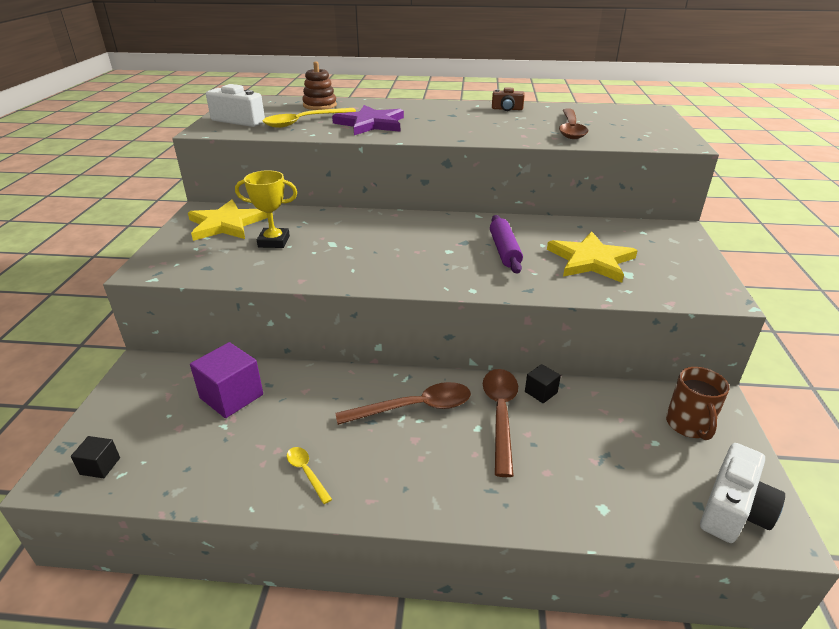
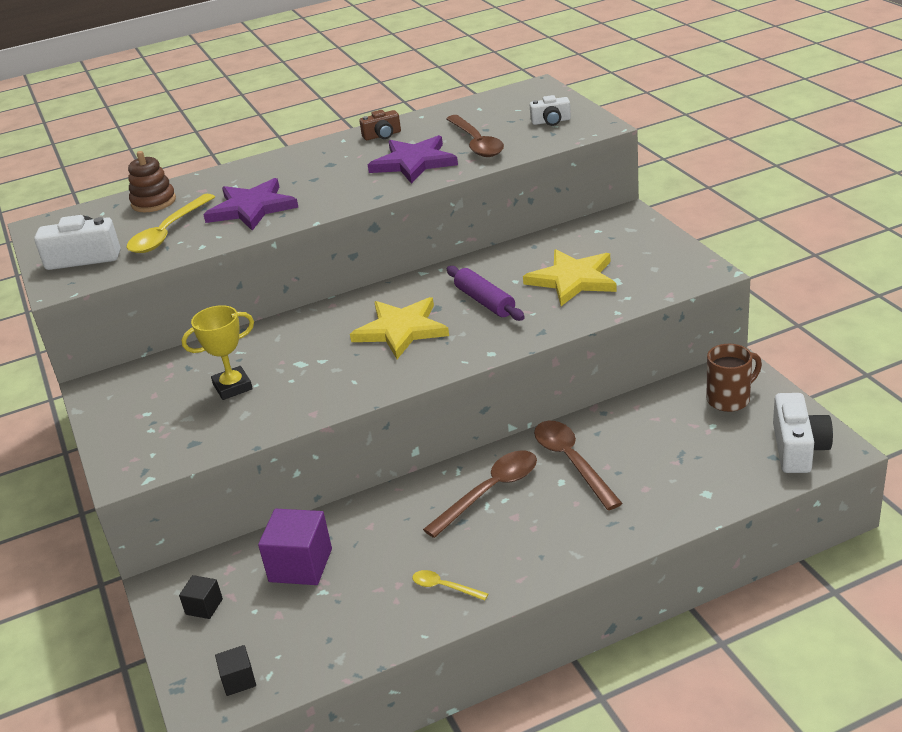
camera: 25 degrees left, 0 degrees up
yellow star [188,200,267,241] -> yellow star moved to [350,297,449,359]
black cube [525,364,561,403] -> black cube moved to [179,575,223,619]
brown mug [666,367,729,440] -> brown mug turned 90 degrees counterclockwise [706,344,762,412]
none -> purple star [368,135,458,184]
none -> white camera [529,95,571,126]

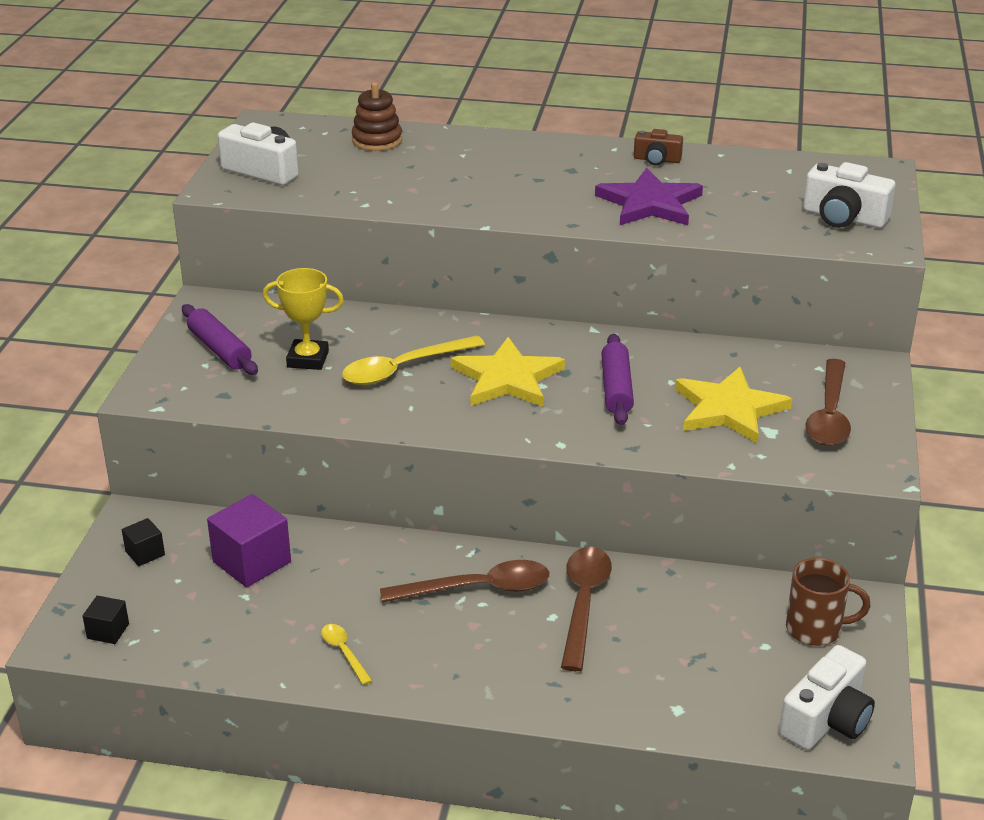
camera: 30 degrees right, 0 degrees up
yellow spoon [127,194,215,253] -> yellow spoon moved to [342,335,485,385]
purple star [203,178,299,231] -> none
brown spoon [446,115,504,157] -> brown spoon moved to [806,359,851,446]
white camera [529,95,571,126] -> white camera [803,162,896,228], size x1.67
none -> purple rolling pin [182,304,258,375]

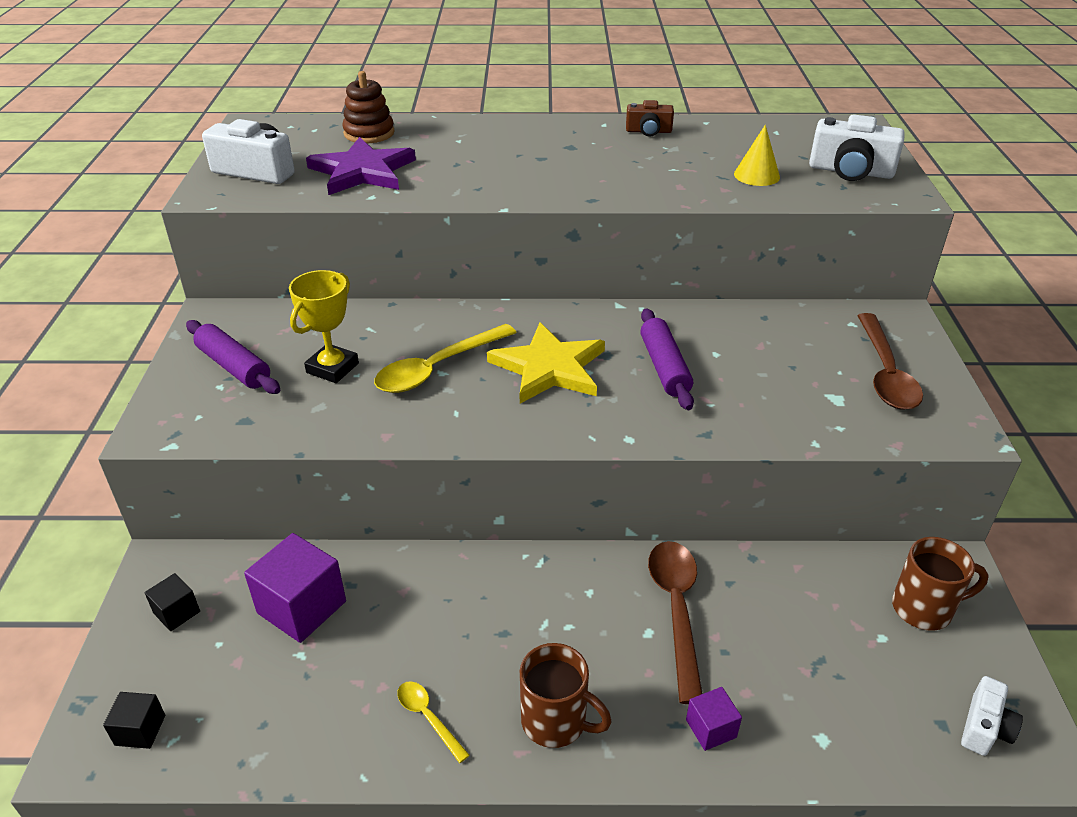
camera: 10 degrees left, 5 degrees up
yellow trophy [263,268,344,370] -> yellow trophy turned 60 degrees counterclockwise [289,270,359,383]
brown spoon [380,560,549,603] -> none
purple star [595,168,703,225] -> purple star moved to [306,137,416,195]
yellow star [675,367,792,444] -> none
white camera [779,645,875,750] -> white camera [961,676,1023,756], size x0.60
none -> brown mug [520,643,612,748]
none -> purple cube [686,687,742,751]
none -> yellow cone [734,125,780,186]

